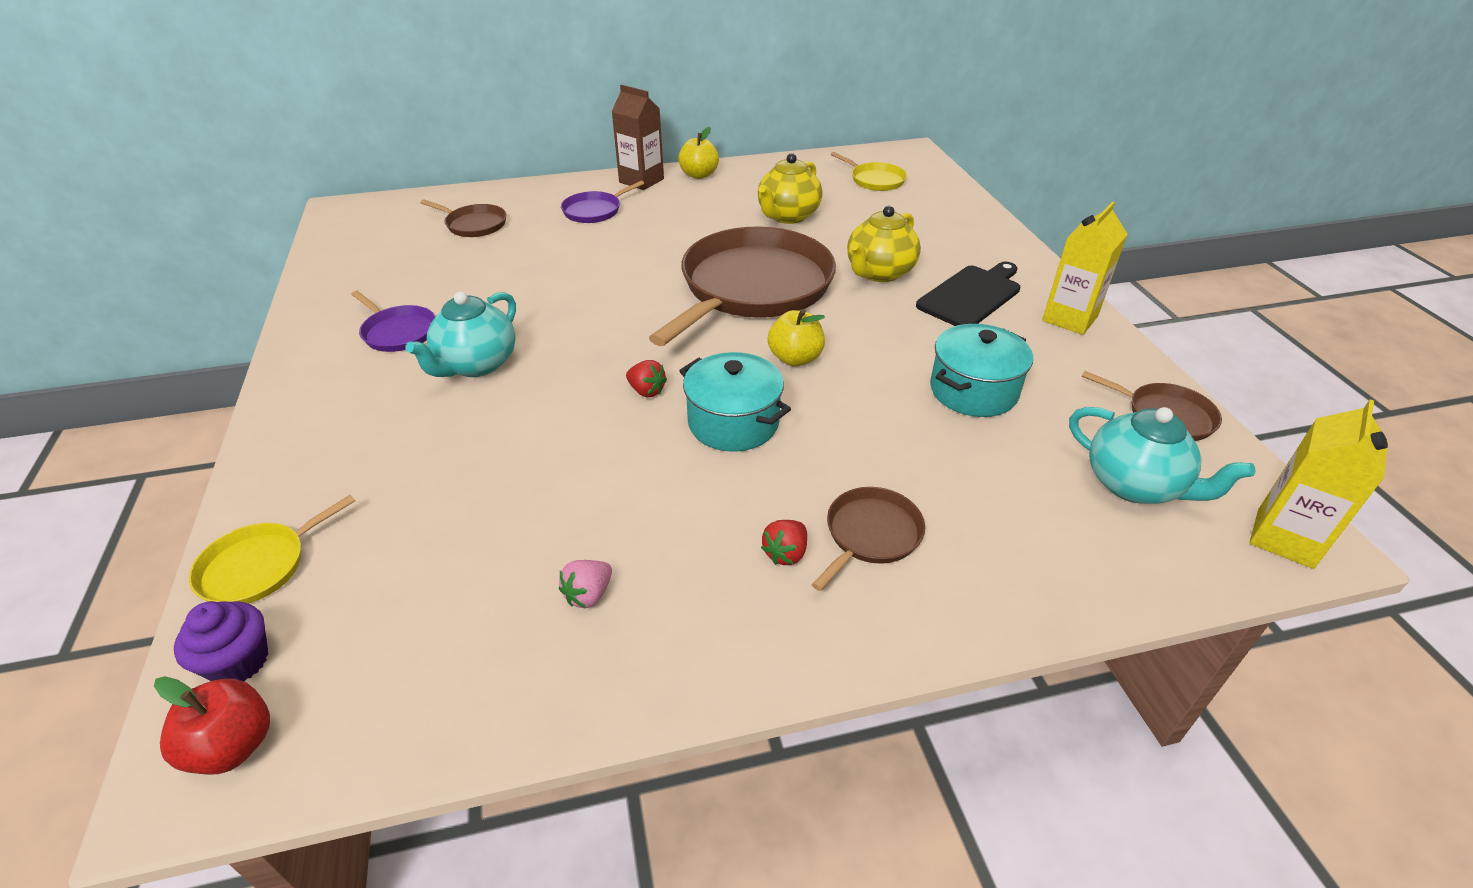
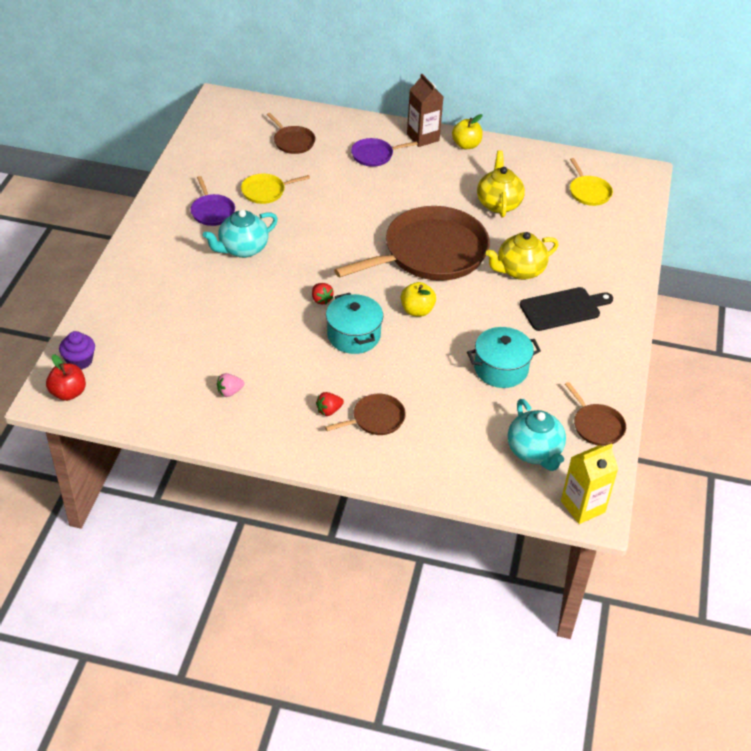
camera: 25 degrees right, 5 degrees up
yellow pan [189,495,355,603] -> yellow pan moved to [241,174,310,204]
yellow teapot [758,153,822,224] -> yellow teapot turned 120 degrees clockwise [477,150,525,218]
yellow carton [1042,201,1128,335] -> none

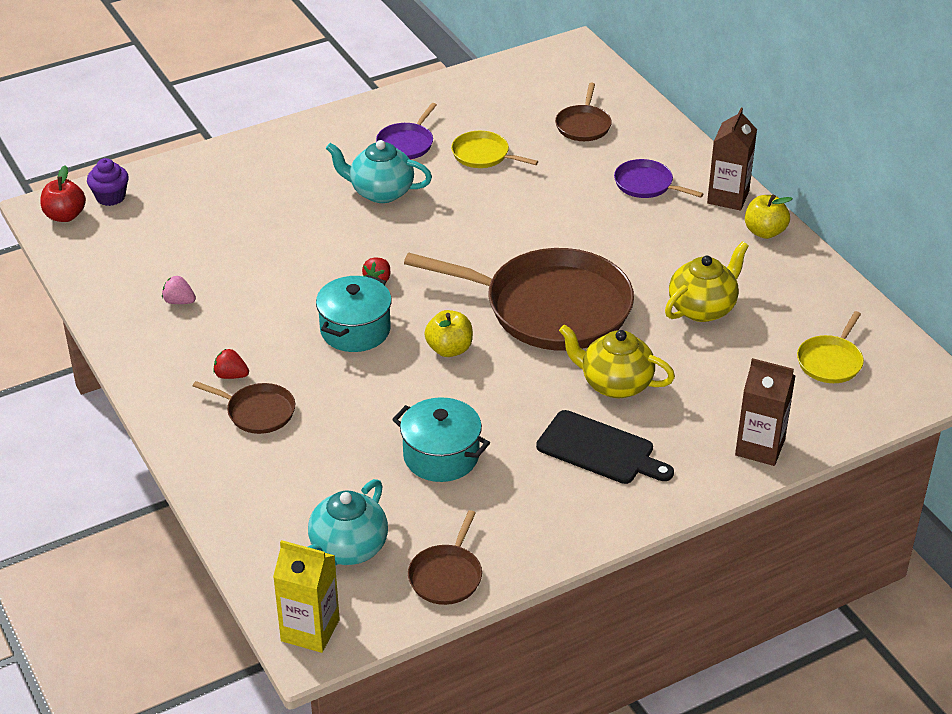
camera: 50 degrees right, 5 degrees down
none -> brown carton [735,358,796,466]

